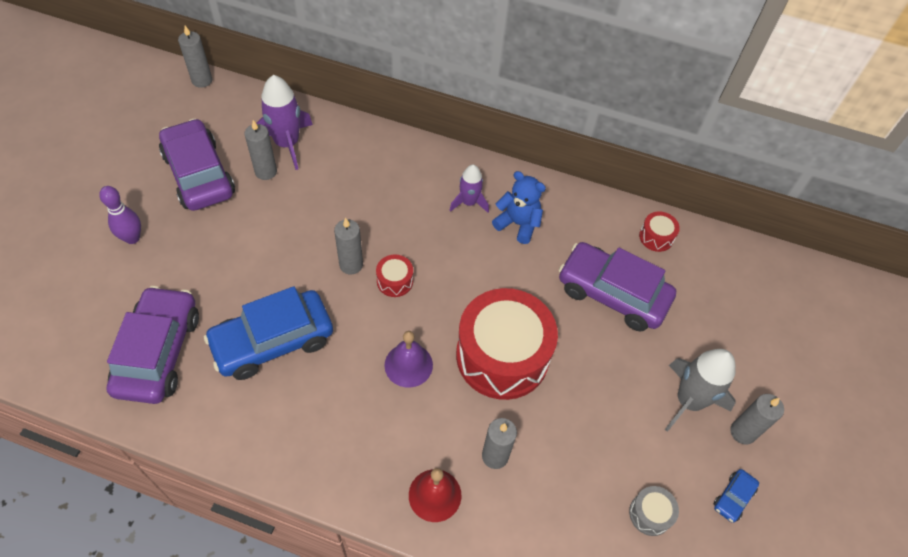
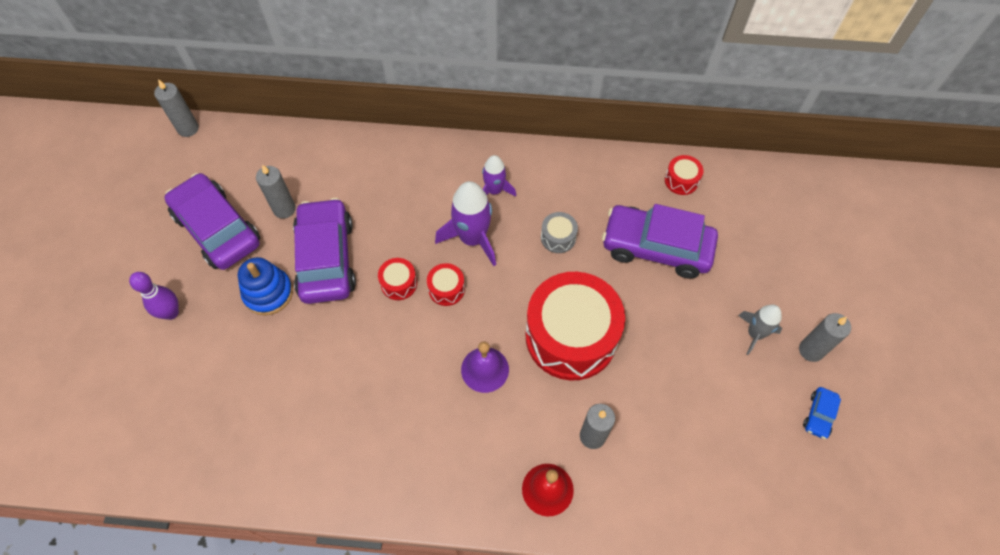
camera: 10 degrees left, 5 degrees up
purple car [107,286,199,404] -> purple car moved to [293,198,356,304]
blue car [204,286,333,380] -> none
purple rocket [256,75,313,170] -> purple rocket moved to [435,181,496,266]
grey candle [334,218,363,274] -> red drum [378,258,417,300]
blue teddy bear [492,171,546,244] -> none
grey drum [629,486,679,536] -> grey drum moved to [541,212,578,253]
grey rocket [665,349,736,432] -> grey rocket [738,305,782,355], size x0.61
none -> blue stacking toy [238,257,293,315]

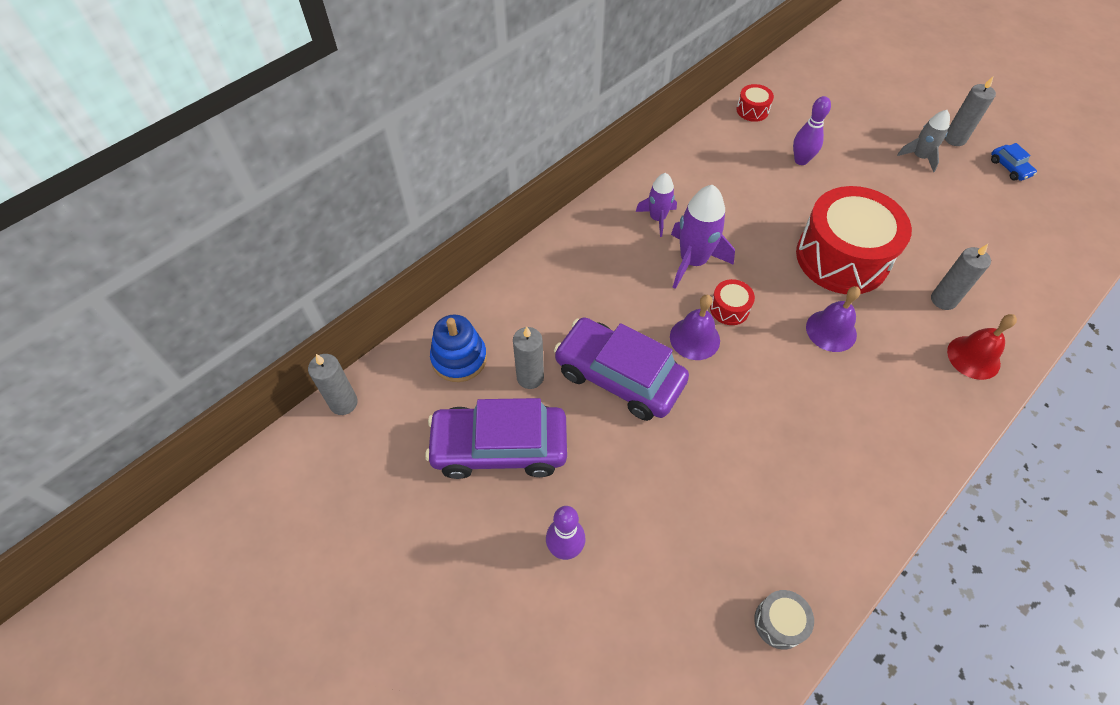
camera: 50 degrees left, 5 degrees down
blue stacking toy [238,257,293,315] -> blue stacking toy moved to [430,315,487,382]
red drum [378,258,417,300] -> purple bell [670,295,720,360]
grey drum [541,212,578,253] -> grey drum moved to [754,590,814,650]
purple car [602,204,718,279] -> purple bowling pin [793,96,831,165]

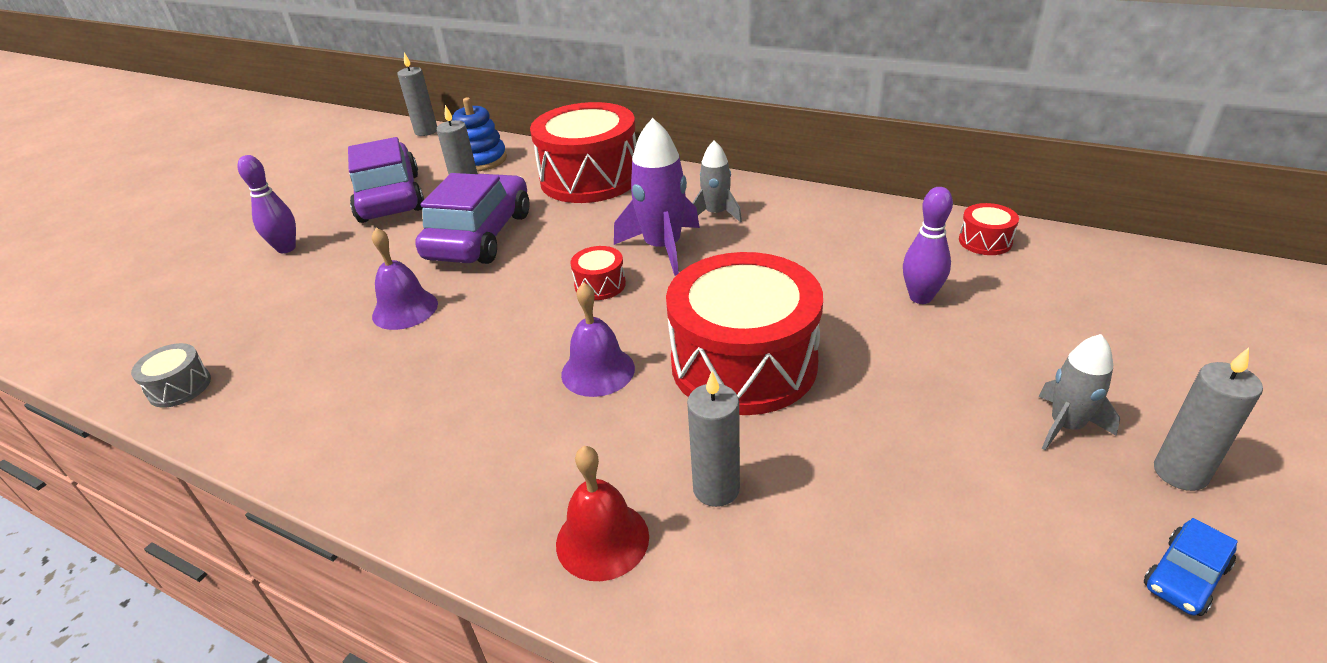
camera: 75 degrees right, 20 degrees down
purple rocket [636,173,677,237] -> grey rocket [693,140,742,222]
purple bell [670,295,720,360] -> purple bell moved to [372,228,438,330]
none -> red drum [530,102,636,203]

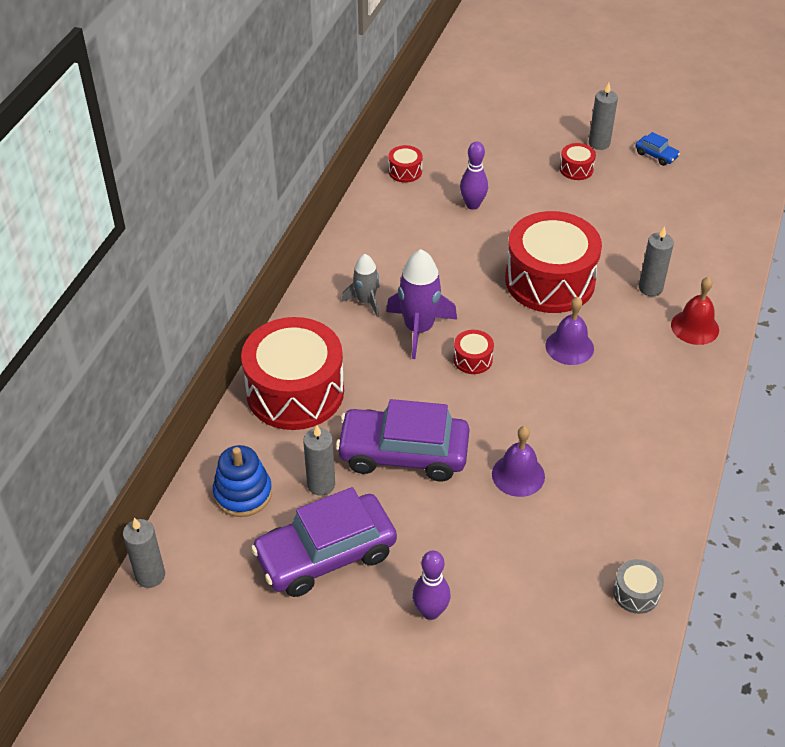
camera: 100 degrees left, 10 degrees up
grey rocket [1039,334,1120,450] -> red drum [560,143,596,180]

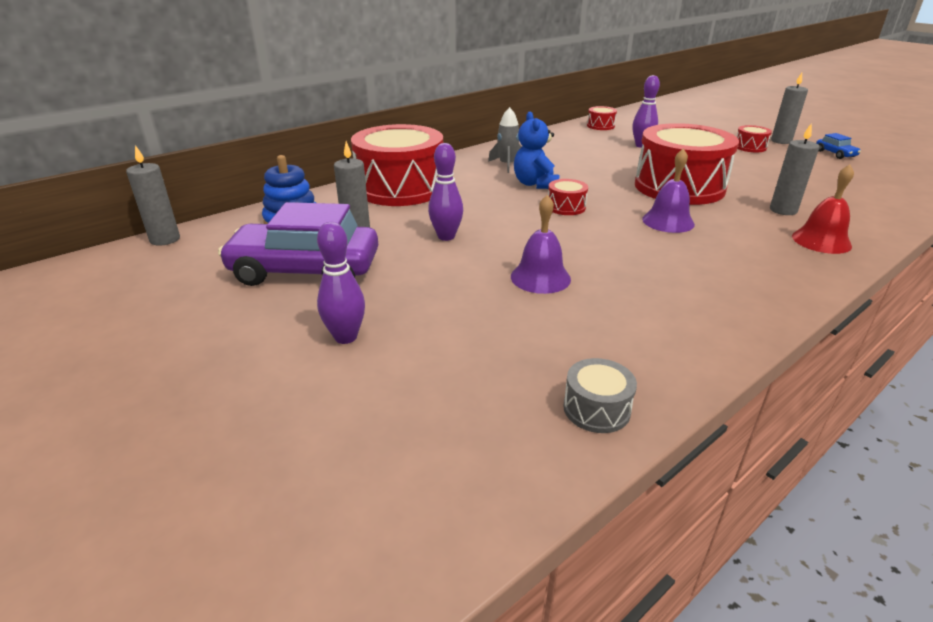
camera: 30 degrees right, 15 degrees down
purple car [336,399,470,481] -> purple bowling pin [428,143,463,241]
purple rocket [386,249,457,359] -> blue teddy bear [514,112,559,189]

